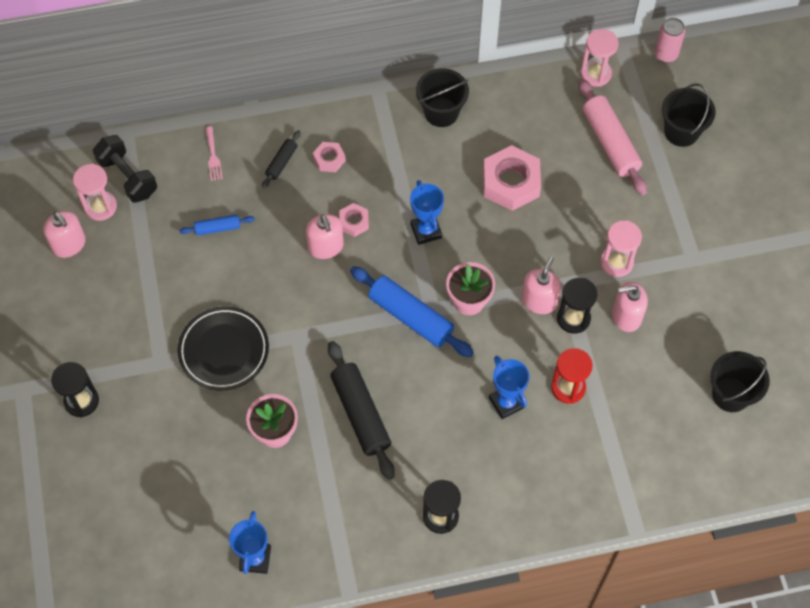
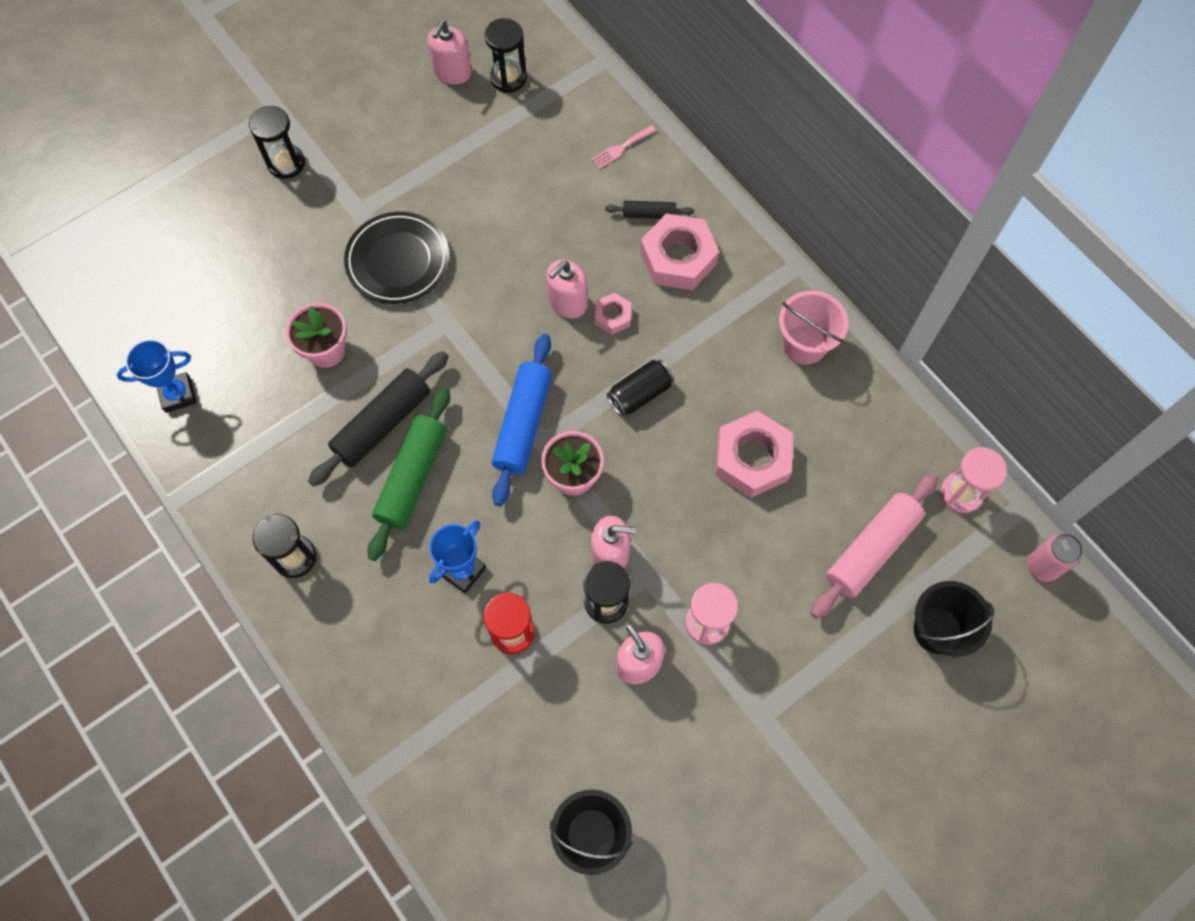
camera: 65 degrees right, 5 degrees up
pink hourglass [73,164,117,221] -> black hourglass [485,18,527,93]
black dumbbell [93,135,157,203] -> none
blue rolling pin [179,214,255,236] -> none
pink nut [313,142,346,172] -> pink nut [640,213,719,290], size x1.95
blue trophy [410,180,444,245] -> black can [607,360,674,416]
black bucket [416,68,469,127] -> pink bucket [779,291,849,364]
none -> green rolling pin [368,387,450,561]

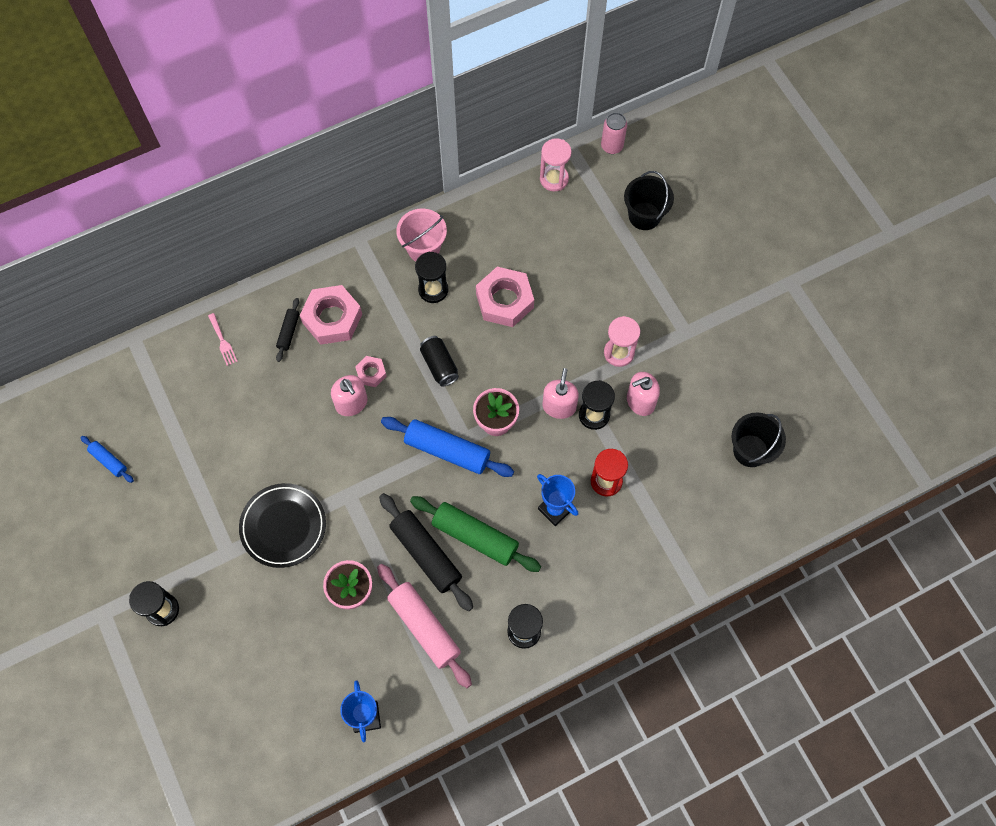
camera: 80 degrees left, 0 degrees up
pink soap dispenser [427,20,472,84] -> blue rolling pin [80,436,134,483]
black hourglass [485,18,527,93] -> black hourglass moved to [415,252,448,303]
pink rolling pin [811,474,938,619] -> pink rolling pin moved to [377,564,472,688]

